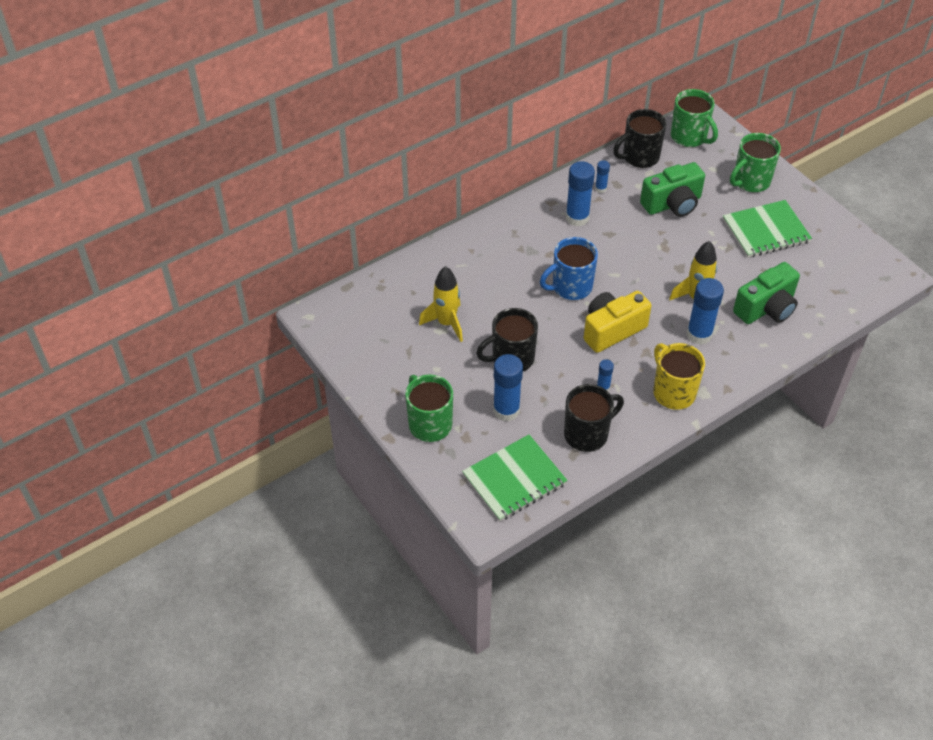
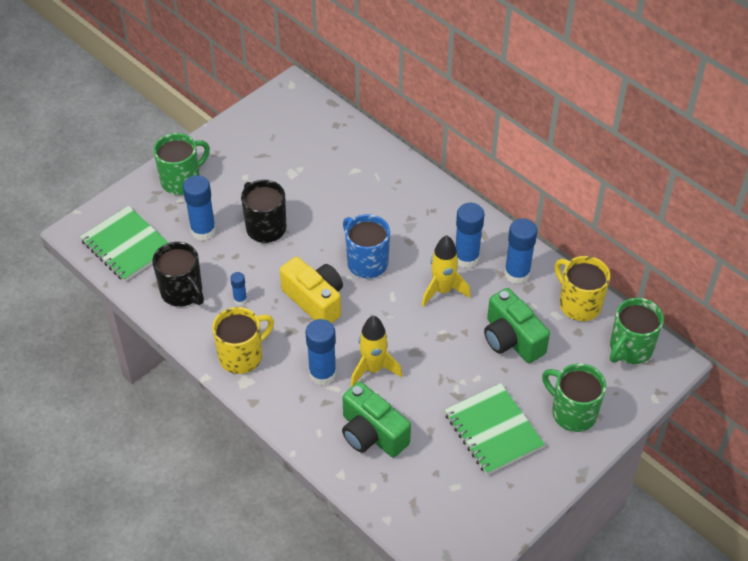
camera: 80 degrees right, 0 degrees up
yellow rocket [419,266,463,342] -> yellow rocket moved to [422,235,471,307]
blue glue stick [595,160,610,193] -> blue glue stick [504,218,537,284], size x1.96
black mug [613,109,666,168] -> yellow mug [555,256,610,321]

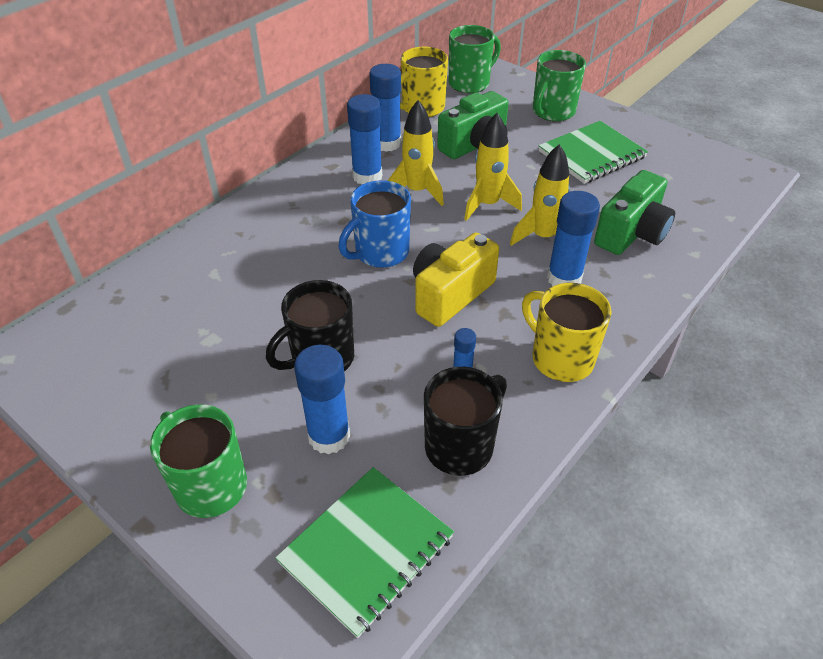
camera: 95 degrees left, 5 degrees down
green mug [610,298,664,364] -> green mug turned 75 degrees counterclockwise [449,25,501,93]
none -> yellow rocket [464,113,522,221]

